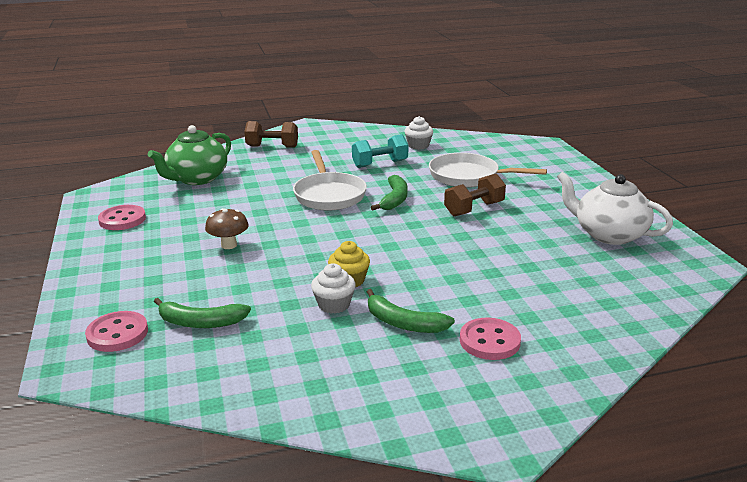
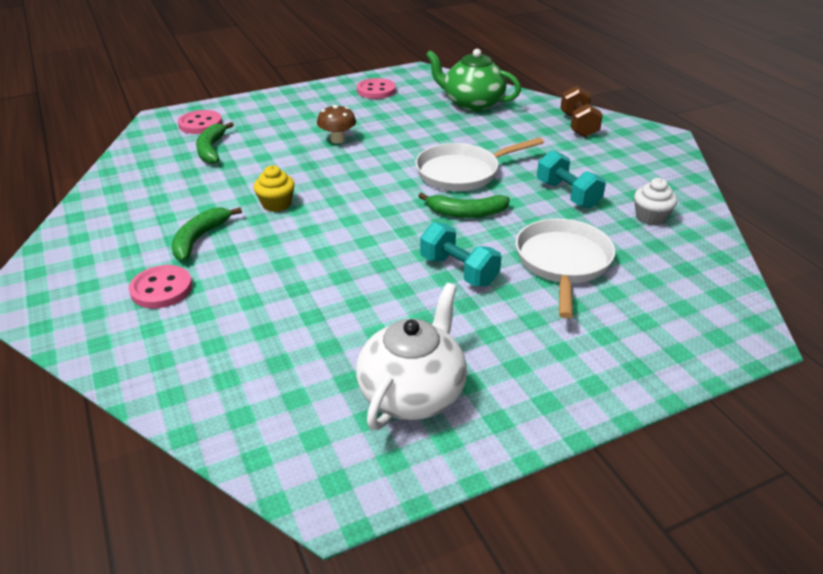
camera: 80 degrees right, 10 degrees up
white cupcake [311,263,355,314] -> none
brown dumbbell [444,174,506,216] -> turquoise dumbbell [420,222,502,287]

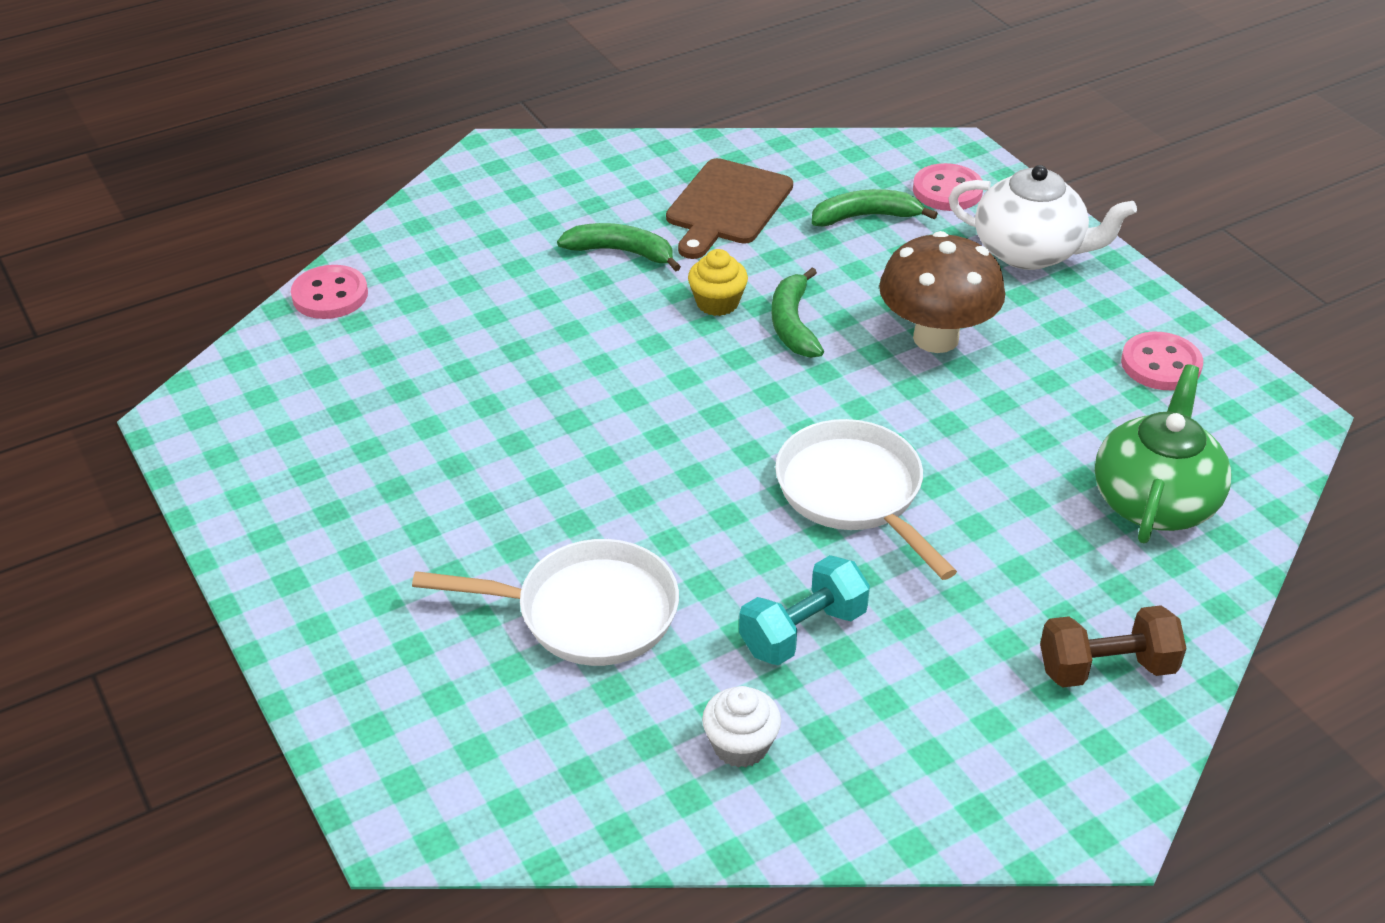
camera: 85 degrees right, 5 degrees up
pink button [129,265,192,308] -> pink button moved to [291,265,368,319]
brown mushroom [317,105,356,144] -> brown mushroom [879,231,1005,353], size x1.81
white teapot [356,283,467,430] -> white teapot moved to [948,165,1137,270]
green banana [418,193,510,218] -> green banana moved to [772,268,824,358]
turquoise dumbbell [420,222,502,287] -> none
none -> brown cutting board [666,158,793,259]

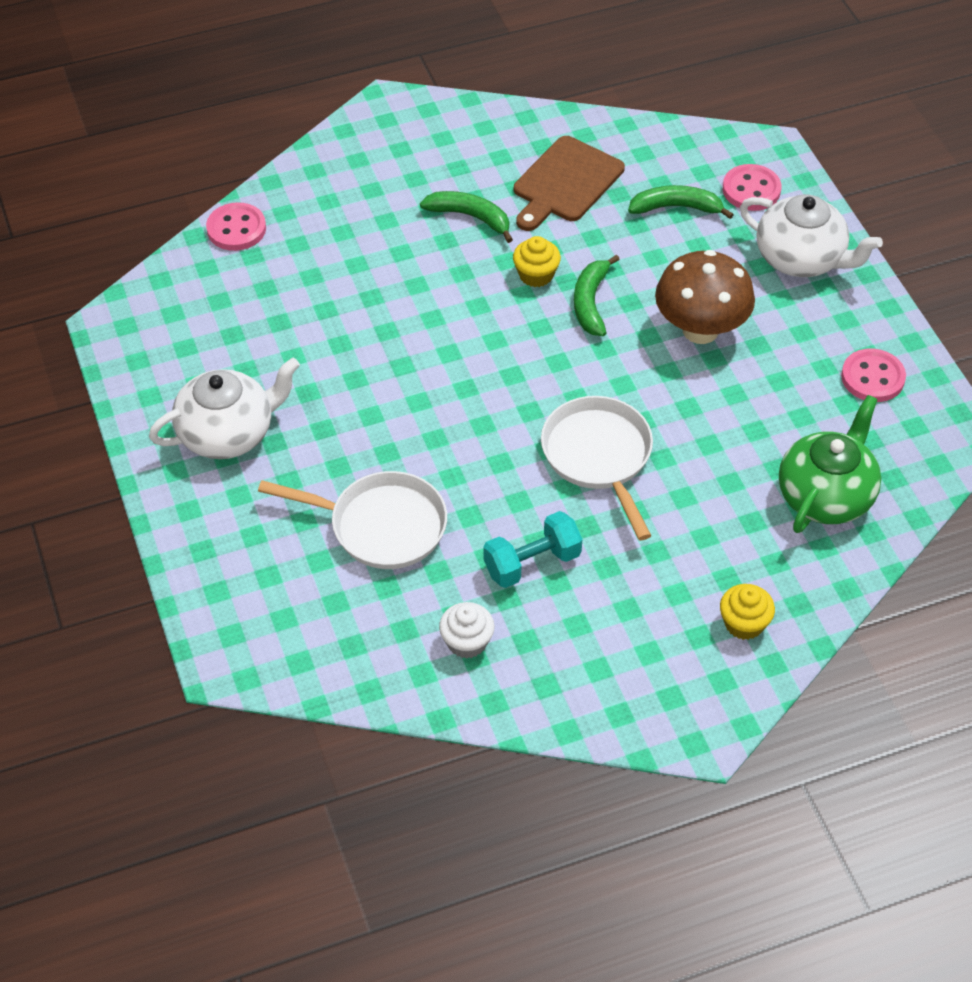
camera: 10 degrees right, 10 degrees up
brown dumbbell [1040,605,1187,688] -> yellow cupcake [720,584,775,640]
none -> white teapot [149,358,300,459]

